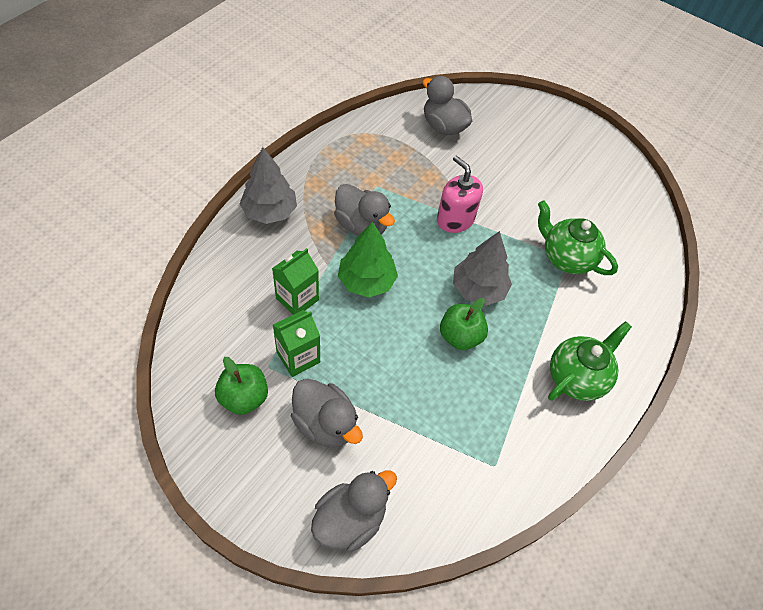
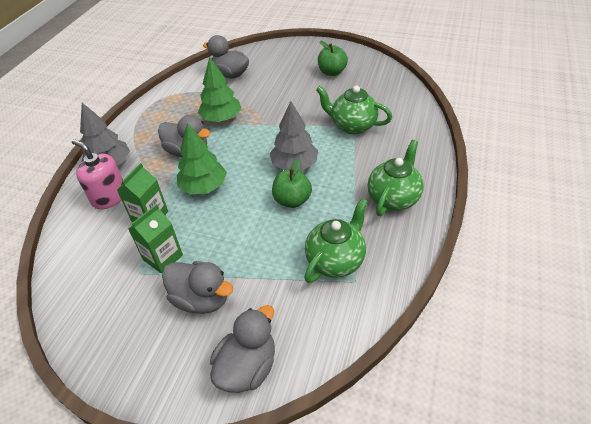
camera: 10 degrees left, 10 degrees down
green apple [215,357,268,415] -> green apple moved to [318,41,348,76]
pink soap dispenser [437,155,483,233] -> pink soap dispenser moved to [72,139,123,210]
none -> green tree [198,57,241,122]
none -> green teapot [304,198,368,283]

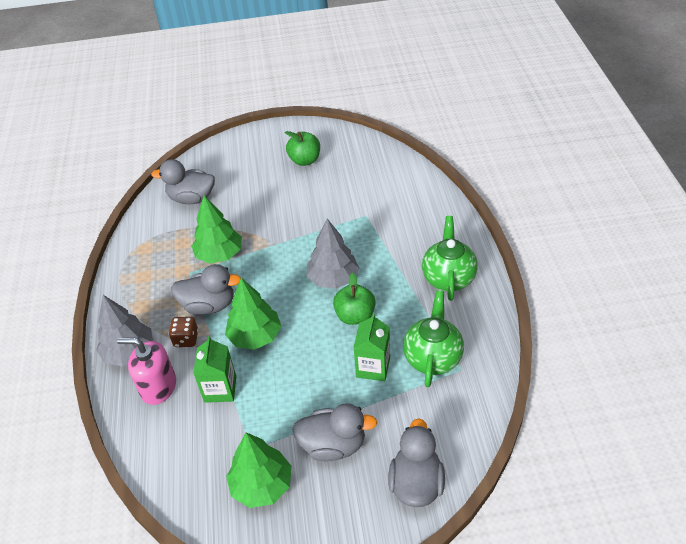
camera: 25 degrees left, 0 degrees up
green carton [128,204,183,274] -> green carton moved to [353,313,390,381]
green teapot [316,86,392,134] -> none
none -> brown dice [169,317,198,347]
none -> green tree [226,432,292,508]

